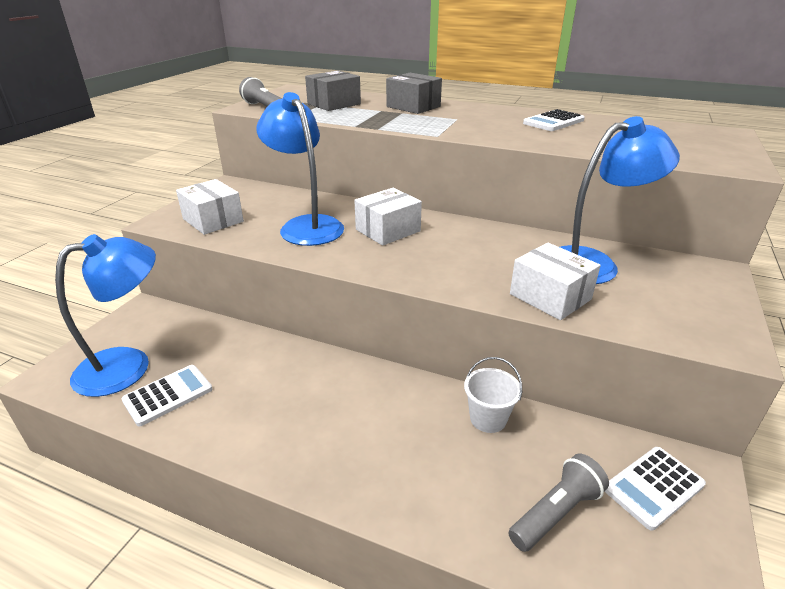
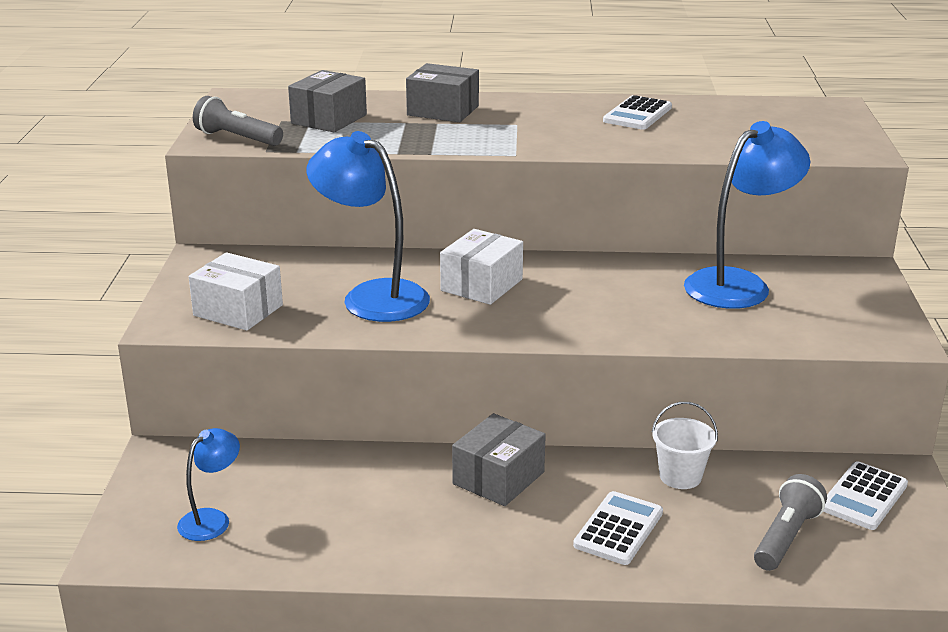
camera: 20 degrees left, 5 degrees down
blue lamp [55,234,156,397] -> blue lamp [177,428,240,541], size x0.53
white calculator [122,365,212,426] -> white calculator moved to [573,491,663,565]
white box [510,243,601,320] -> none
none -> grey box [452,413,546,506]

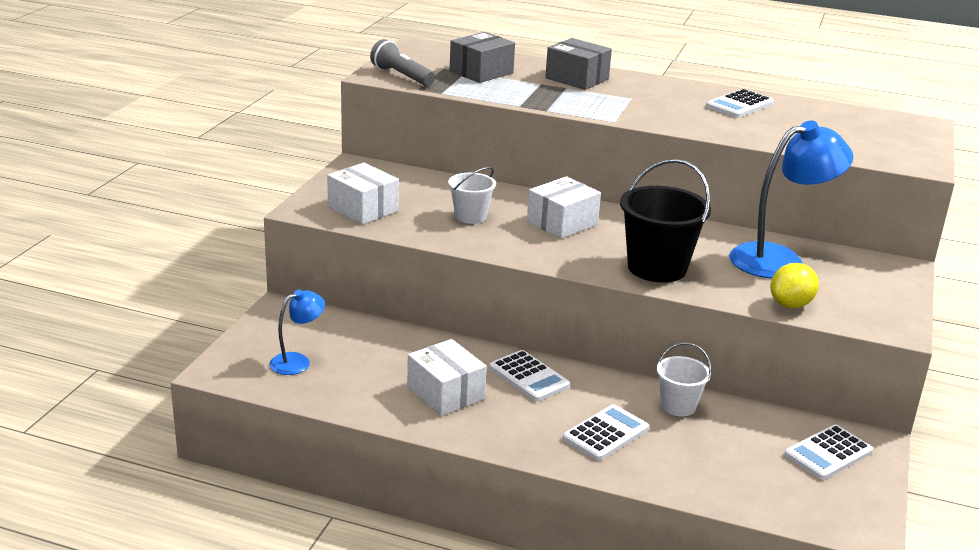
camera: 15 degrees right, 0 degrees up
blue lamp [306,131,430,322] -> white bucket [448,167,496,224]
grey box [452,413,546,506] -> white calculator [489,350,570,401]
grey flashlight [754,474,827,571] -> none
none -> white box [407,339,487,416]
none -> black bucket [620,159,711,283]
none -> yellow lemon [770,263,819,308]

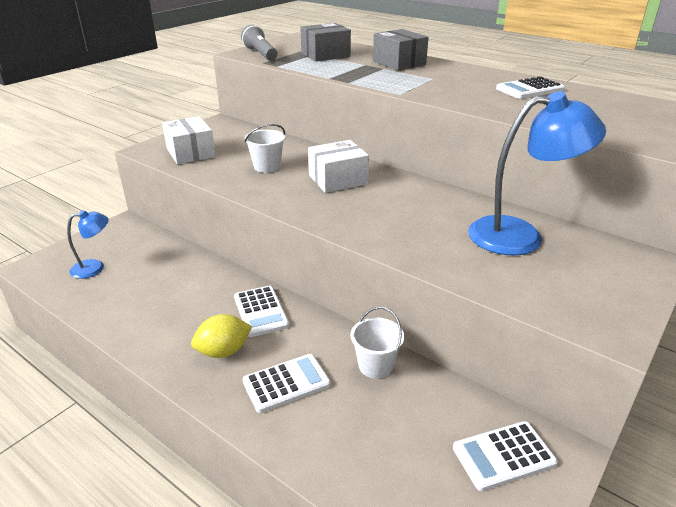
camera: 20 degrees right, 5 degrees up
white box [407,339,487,416] -> none
black bucket [620,159,711,283] -> none
yellow lemon [770,263,819,308] -> yellow lemon moved to [191,314,252,358]

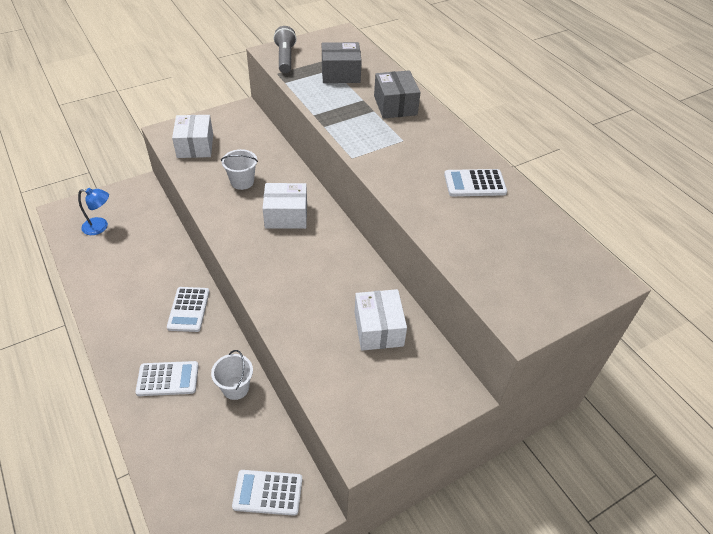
camera: 20 degrees right, 15 degrees up
yellow lemon [191,314,252,358] -> none
blue lamp [468,91,606,256] -> white box [355,289,407,351]

